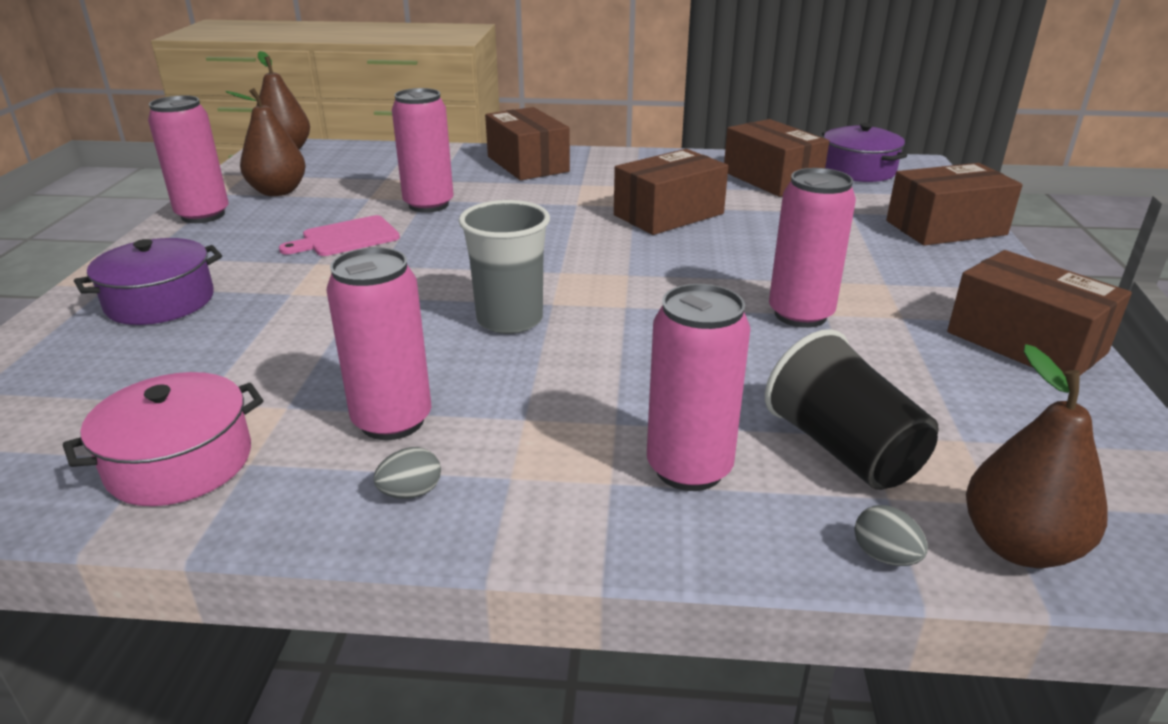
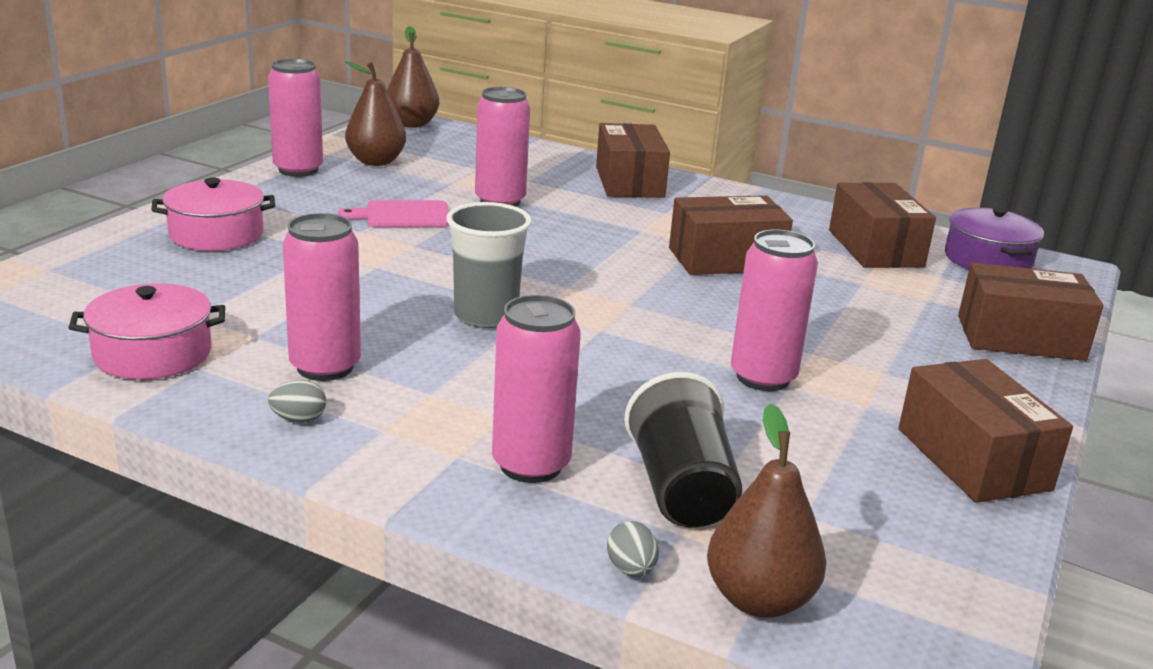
camera: 20 degrees right, 5 degrees down
purple pot [74,238,222,325] -> pink pot [151,178,275,251]

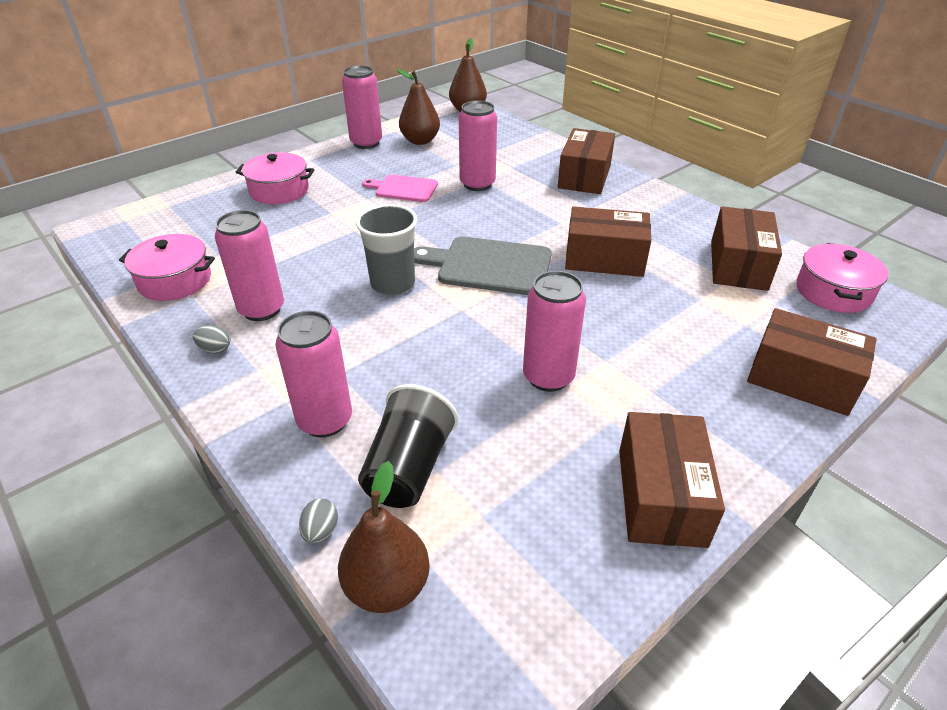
camera: 25 degrees right, 15 degrees up
purple pot [945,207,1044,269] -> pink pot [796,243,888,313]
none -> grey cutting board [414,236,552,295]

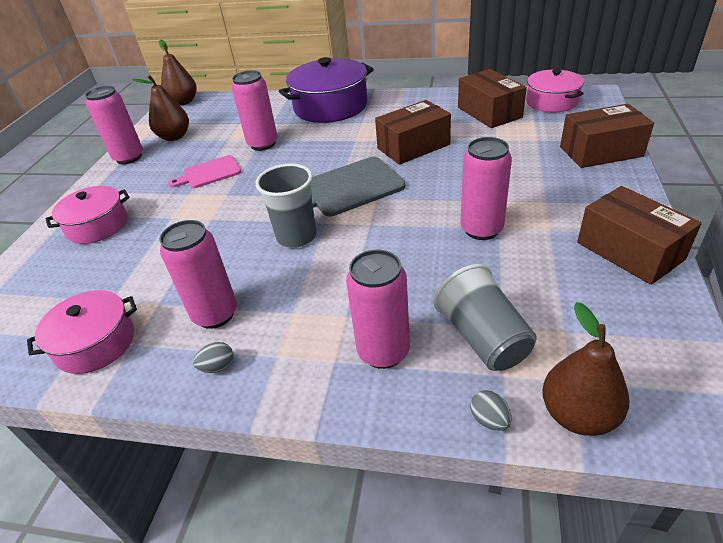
camera: 35 degrees left, 0 degrees up
black cup [358,384,458,508] -> grey cup [434,264,536,371]
brown box [558,128,615,194] -> purple pot [279,57,374,123]

